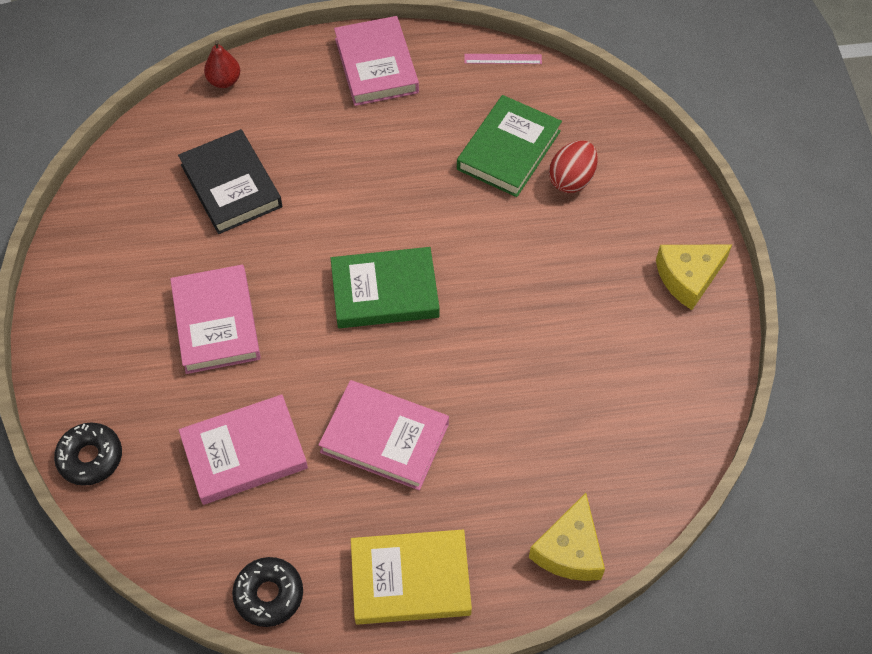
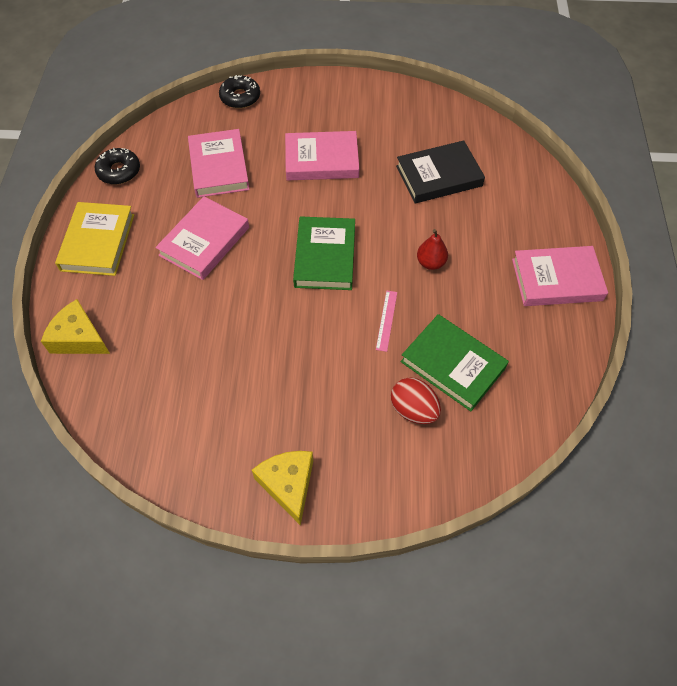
camera: 100 degrees right, 0 degrees up
red pear [204,40,240,88] -> red pear moved to [417,229,448,270]
pink ruler [464,54,542,64] -> pink ruler moved to [376,291,397,352]

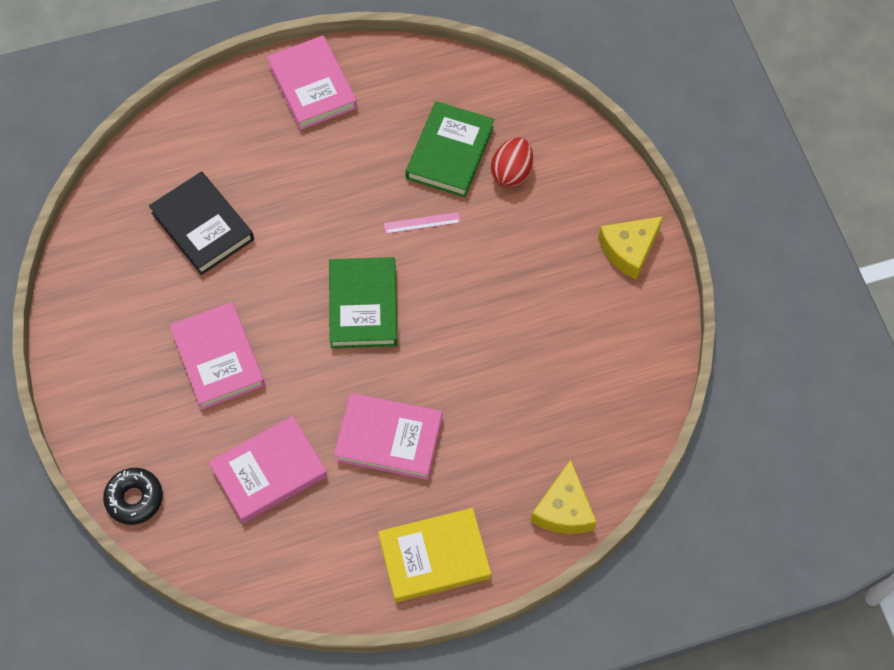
camera: 110 degrees left, 5 degrees up
black donut [95,148,140,185] -> none
green book [293,216,355,290] -> green book turned 75 degrees counterclockwise [329,257,397,348]
red pear [417,229,448,270] -> none

